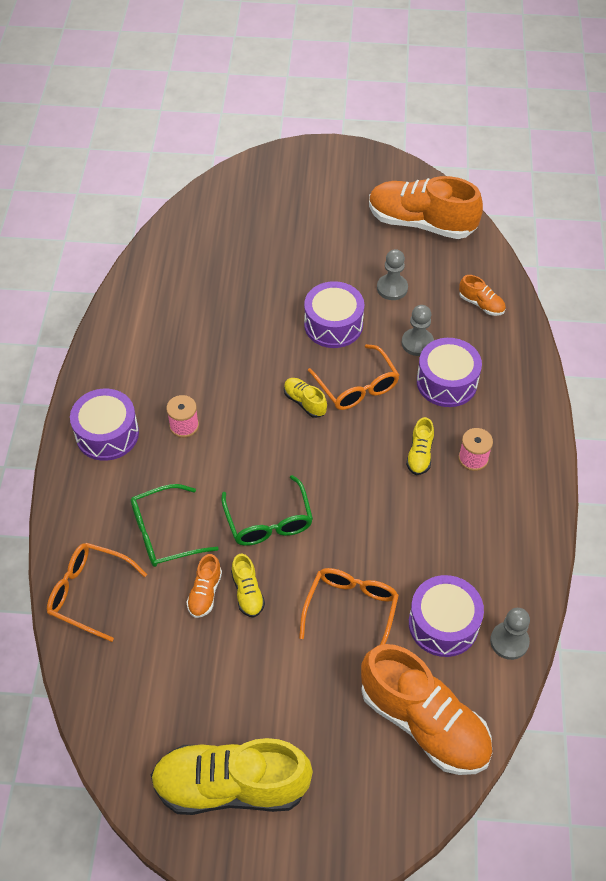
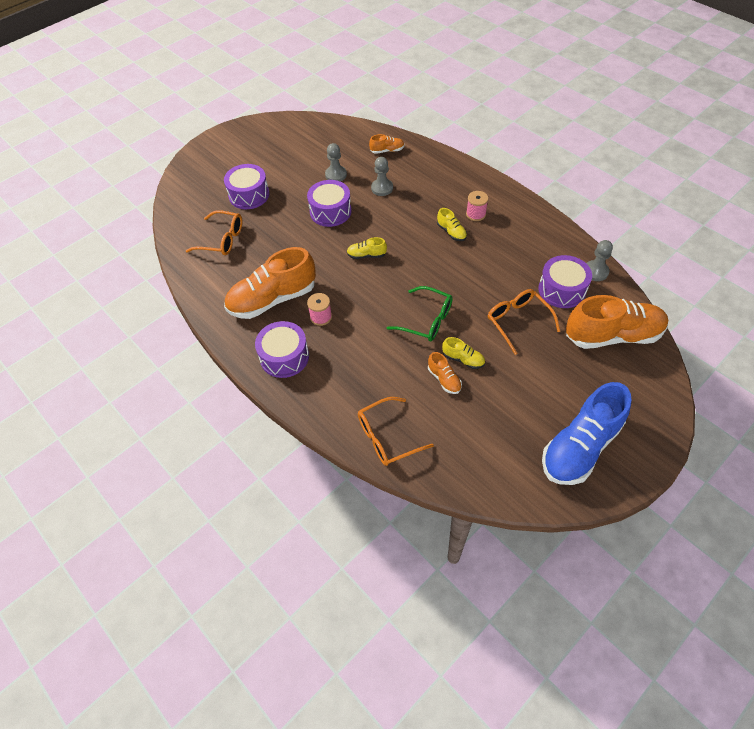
camera: 45 degrees left, 0 degrees up
green glasses [131,484,219,567] -> none
yellow shoe [151,738,313,815] -> blue shoe [542,382,631,485]
orange glasses [308,344,399,410] -> orange glasses moved to [186,210,242,255]
orange shoe [369,176,483,239] -> orange shoe moved to [224,247,316,319]
purple drum [417,338,482,407] -> purple drum moved to [224,164,270,209]

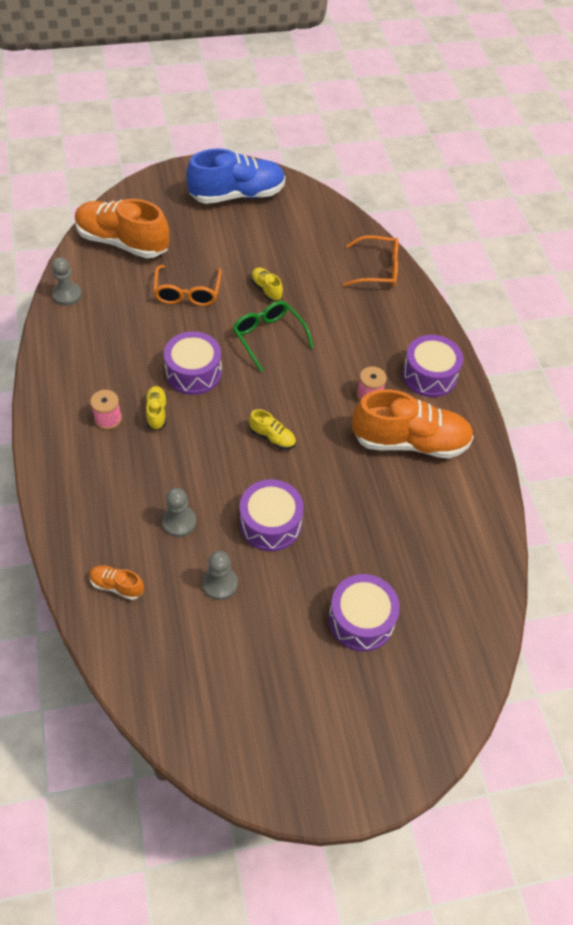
camera: 155 degrees left, 0 degrees up
orange glasses [186,210,242,255] -> none
orange shoe [428,352,462,394] -> none
purple drum [538,255,592,308] -> purple drum moved to [164,331,222,395]

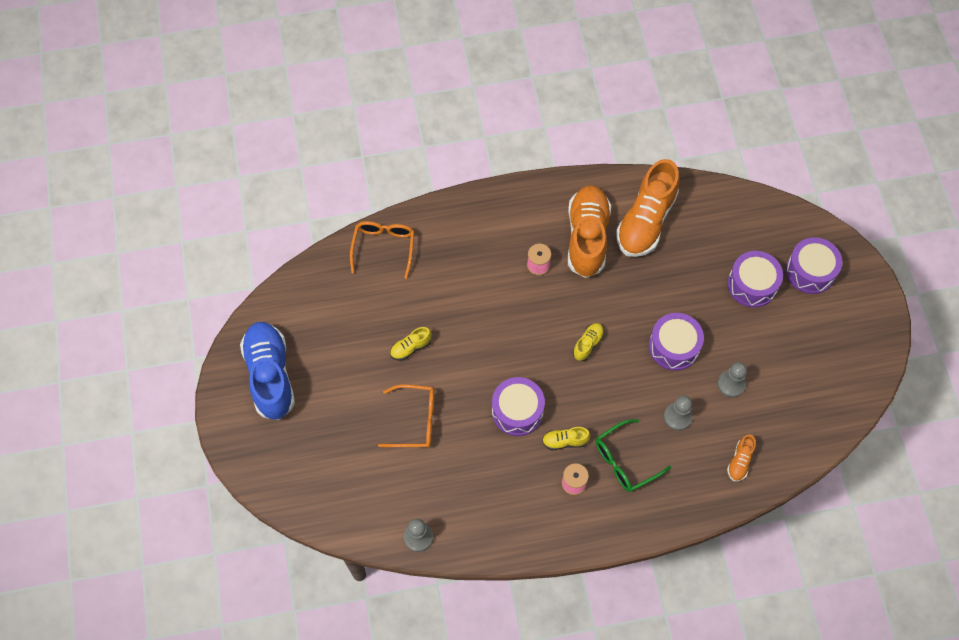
camera: 85 degrees left, 10 degrees up
orange shoe [75,199,169,258] -> orange shoe moved to [616,159,680,257]
green glasses [233,301,314,372] -> green glasses moved to [595,419,671,492]
purple drum [402,335,463,397] -> purple drum moved to [786,237,842,294]

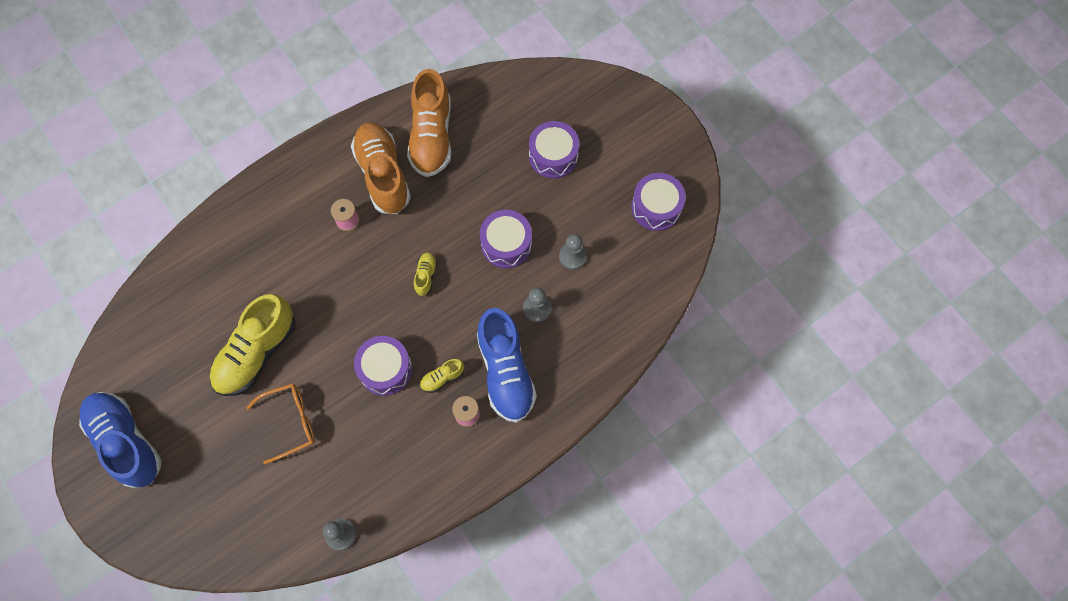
camera: 25 degrees left, 5 degrees up
orange glasses [350,221,414,279] -> none
yellow shoe [390,327,432,361] -> yellow shoe [210,294,295,396], size x2.29
green glasses [595,419,671,492] -> blue shoe [477,308,537,423]
orange shoe [727,435,756,481] -> none
purple drum [786,237,842,294] -> purple drum moved to [631,173,686,231]

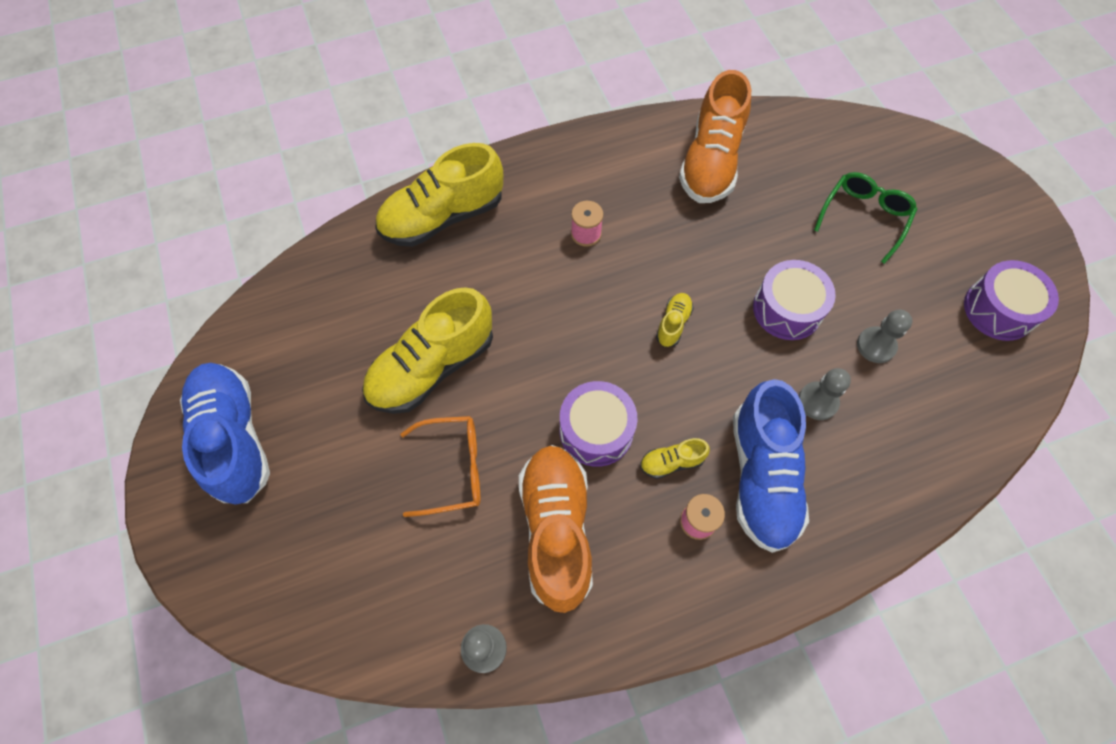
camera: 15 degrees right, 5 degrees down
orange shoe [351,122,411,214] -> orange shoe moved to [519,445,593,613]
purple drum [529,121,579,179] -> green glasses [814,172,917,264]
none -> yellow shoe [376,143,503,247]

